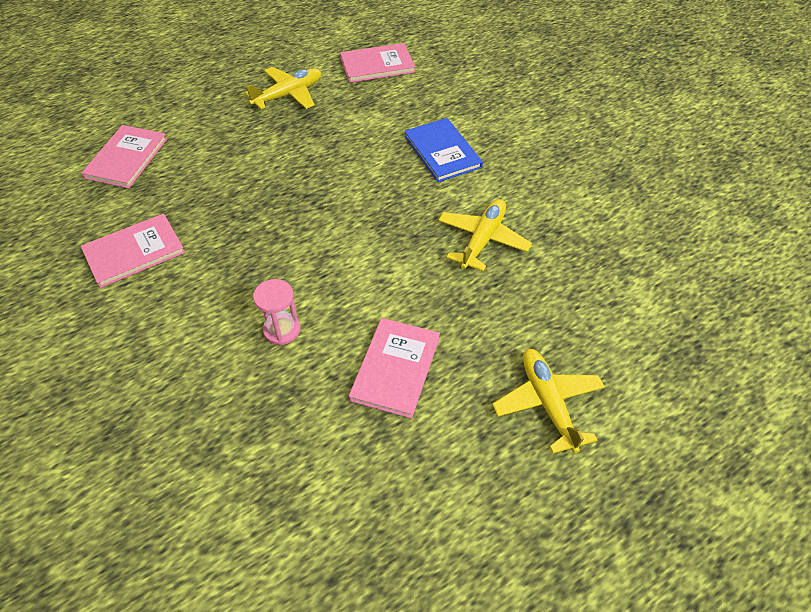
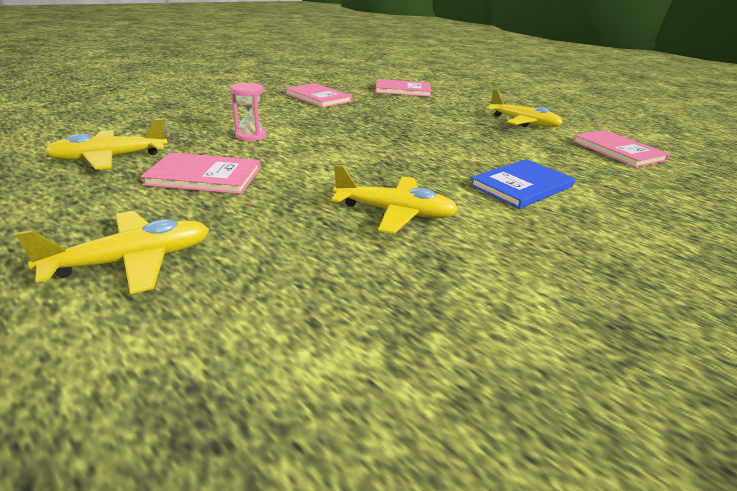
camera: 75 degrees right, 20 degrees down
none -> yellow plane [44,119,168,170]

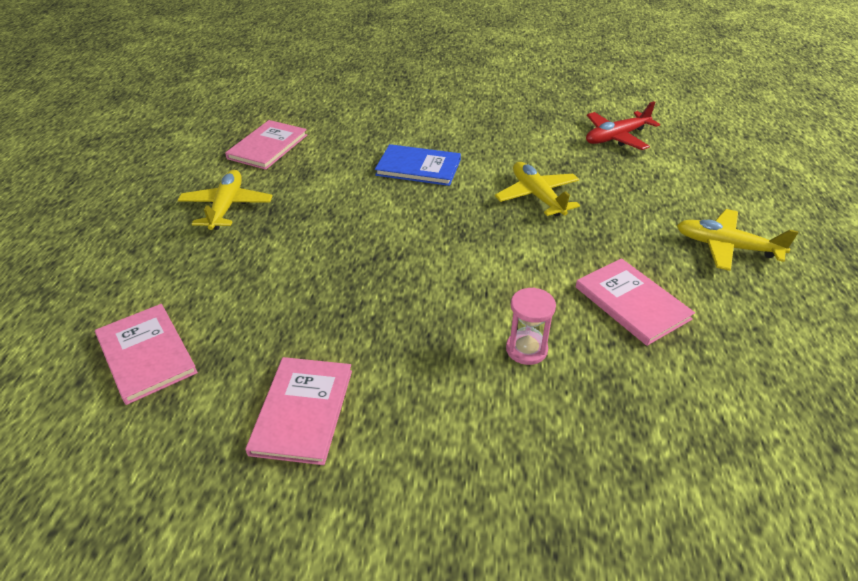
camera: 125 degrees left, 10 degrees up
yellow plane [44,119,168,170] -> none
none -> red plane [586,101,660,150]

